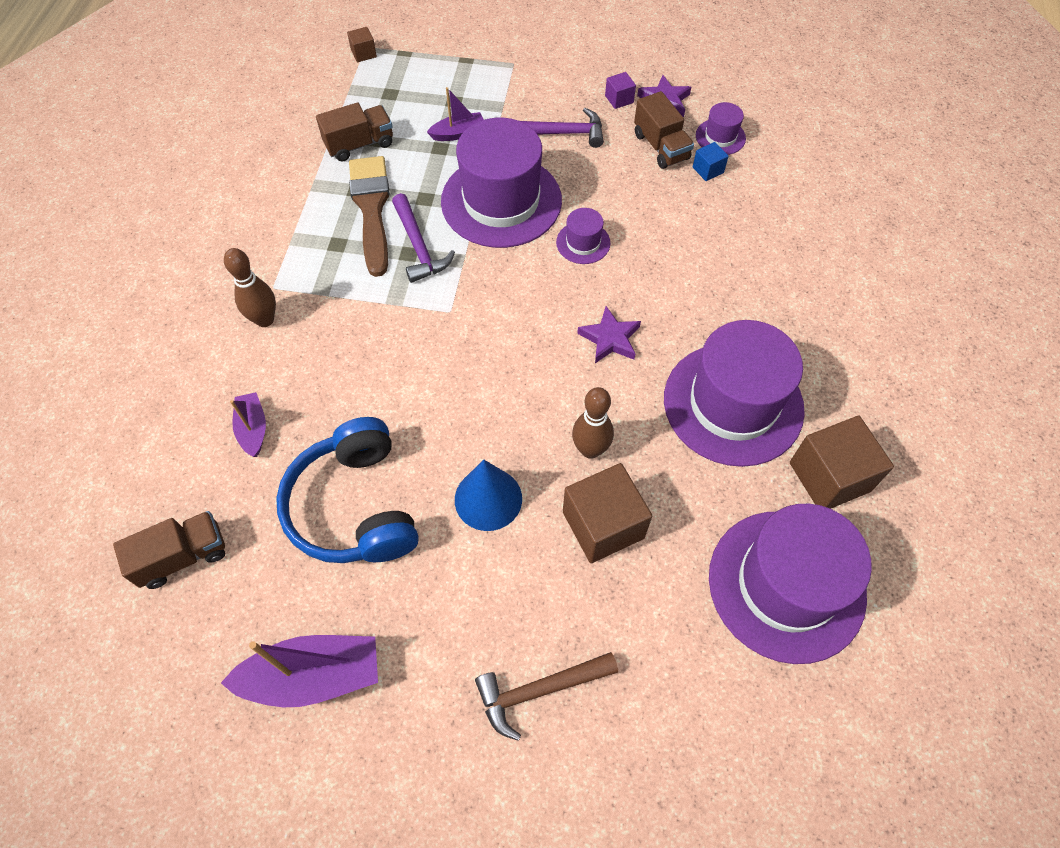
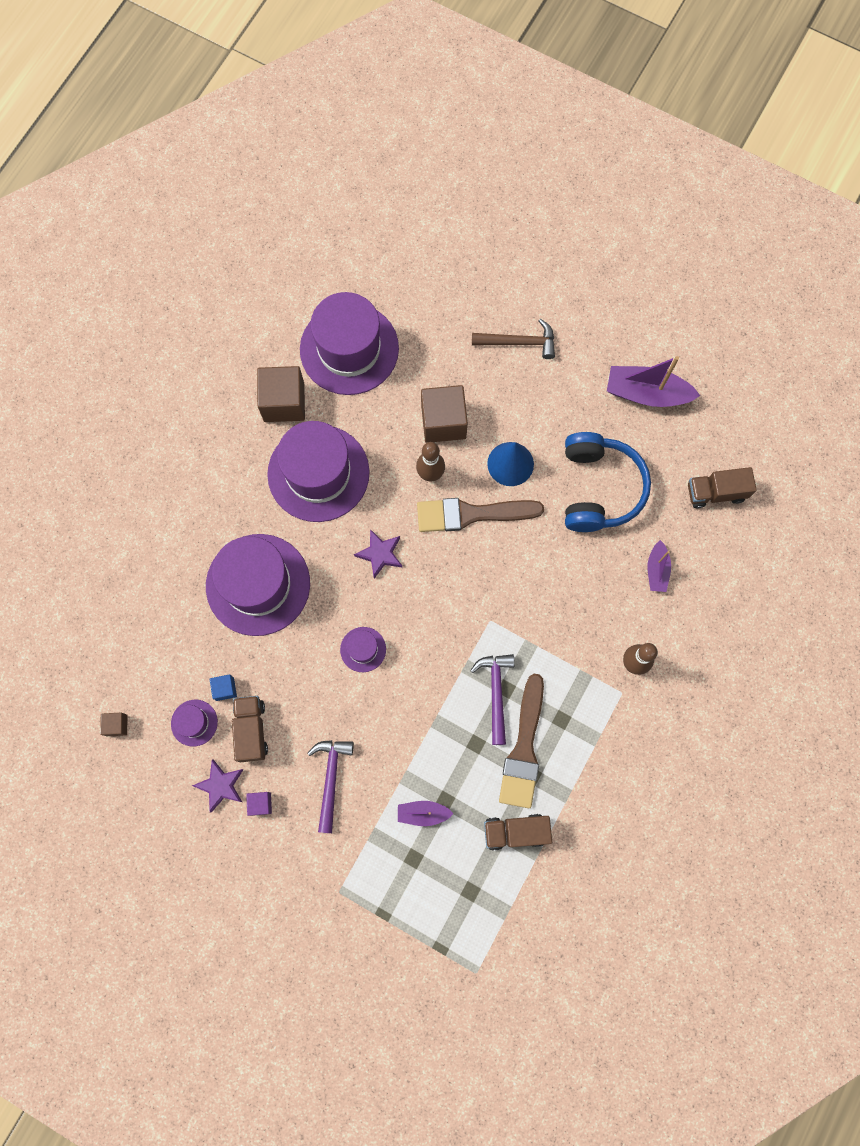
camera: 160 degrees left, 15 degrees up
brown cube [347,27,377,62] -> brown cube moved to [100,713,127,736]
purple hat [441,118,562,248] -> purple hat moved to [206,534,310,636]
purple hammer [521,108,604,148] -> purple hammer turned 75 degrees clockwise [307,740,354,833]
none -> brown brush [417,498,544,532]

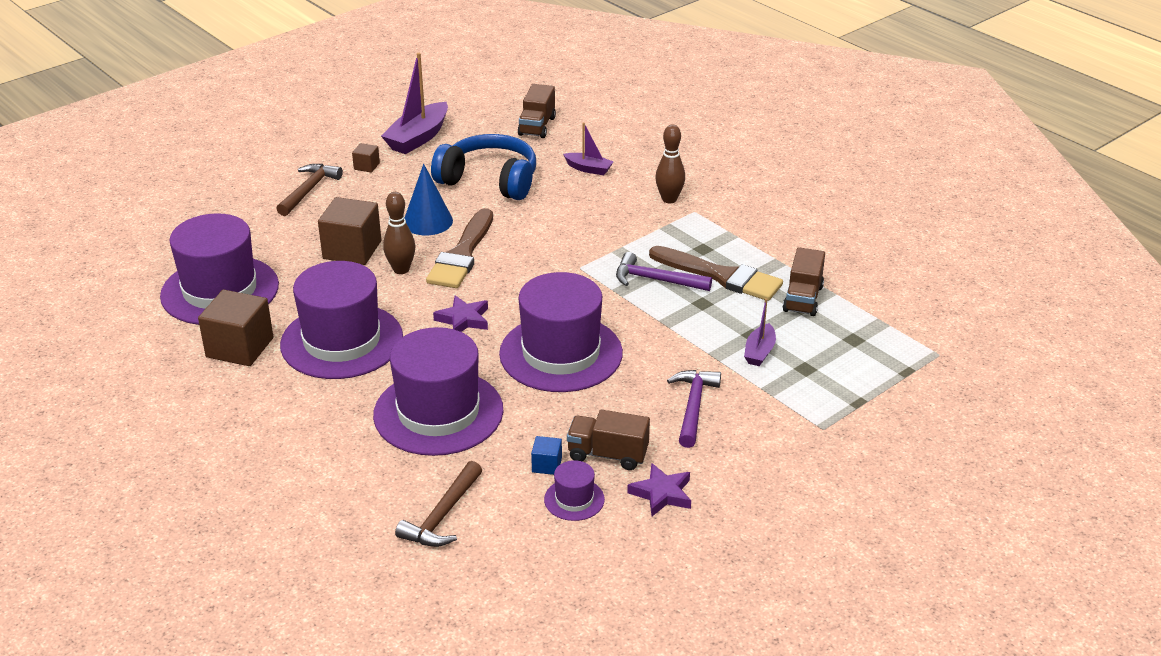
camera: 70 degrees left, 40 degrees down
brown cube [100,713,127,736] -> brown cube moved to [352,143,380,173]
purple cube [246,792,272,816] -> none
purple hammer [307,740,354,833] -> purple hammer turned 75 degrees clockwise [667,370,721,448]
purple hat [340,627,386,672] -> purple hat [499,272,623,392], size x2.30
none -> brown hammer [395,461,482,547]

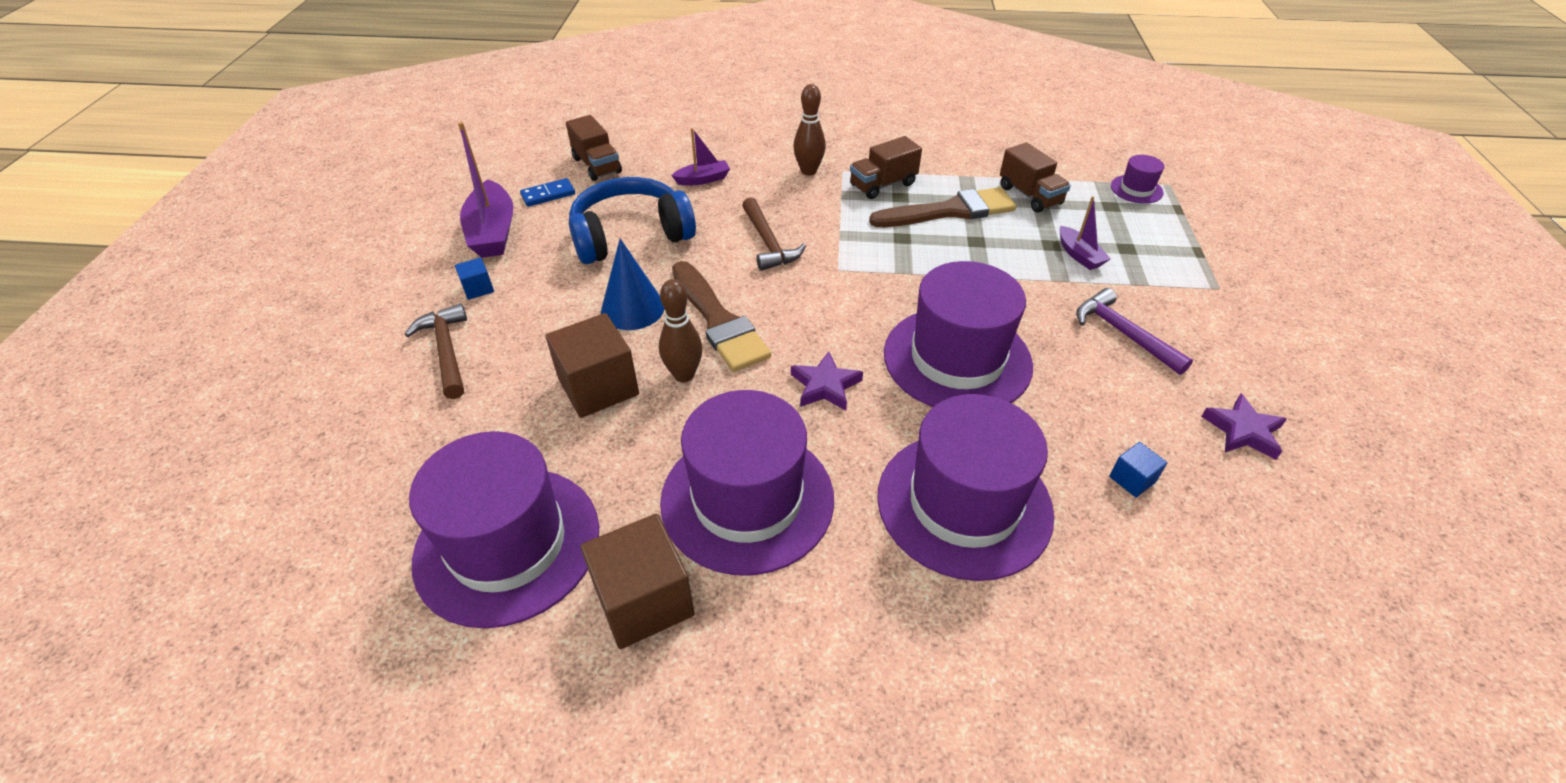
camera: 45 degrees left, 10 degrees up
brown cube [352,143,380,173] -> blue cube [455,258,494,300]
brown hammer [395,461,482,547] -> brown hammer moved to [742,197,806,271]
purple hat [544,460,605,521] -> purple hat moved to [1111,155,1164,204]
brown truck [567,410,650,470] -> brown truck moved to [850,136,922,199]
purple hammer [616,252,712,291] -> none
none -> blue domino [520,178,575,207]

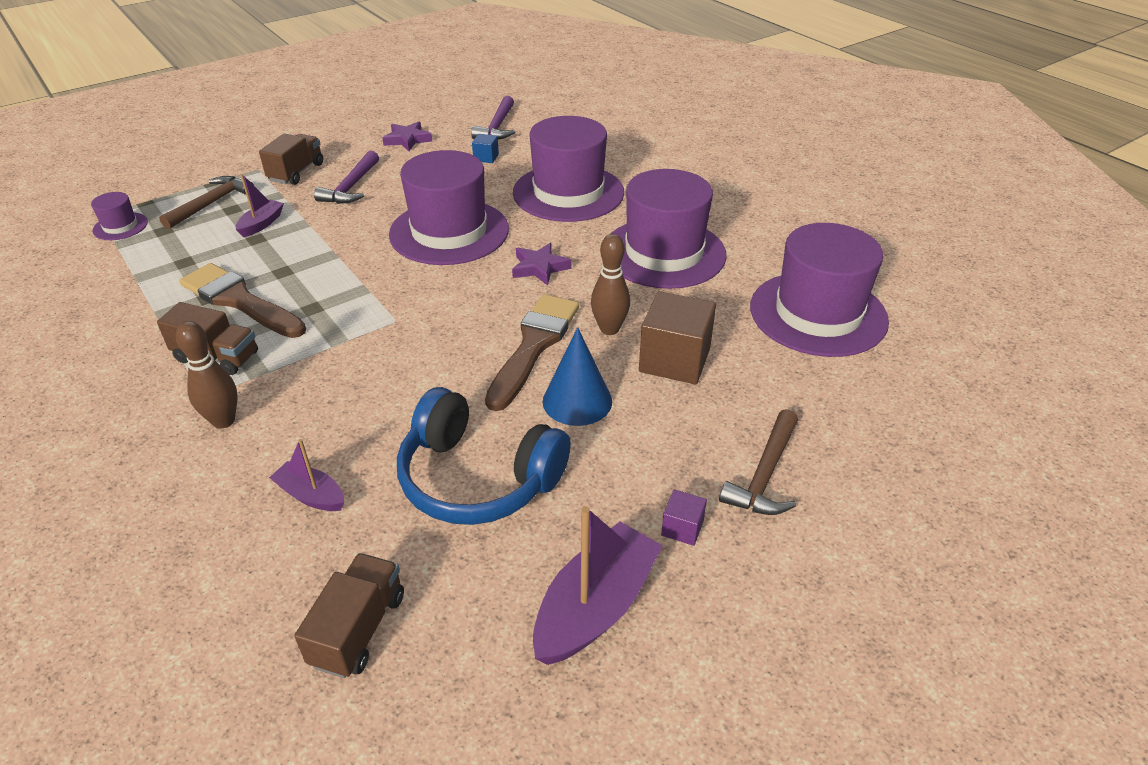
camera: 130 degrees left, 5 degrees down
blue cube [455,258,494,300] -> purple cube [661,489,707,546]
blue domino [520,178,575,207] -> none
brown cube [581,514,694,649] -> none
brown hammer [742,197,806,271] -> brown hammer moved to [159,176,254,229]
brown truck [1000,142,1071,213] -> brown truck moved to [259,134,323,185]
none -> purple hammer [471,96,515,139]

